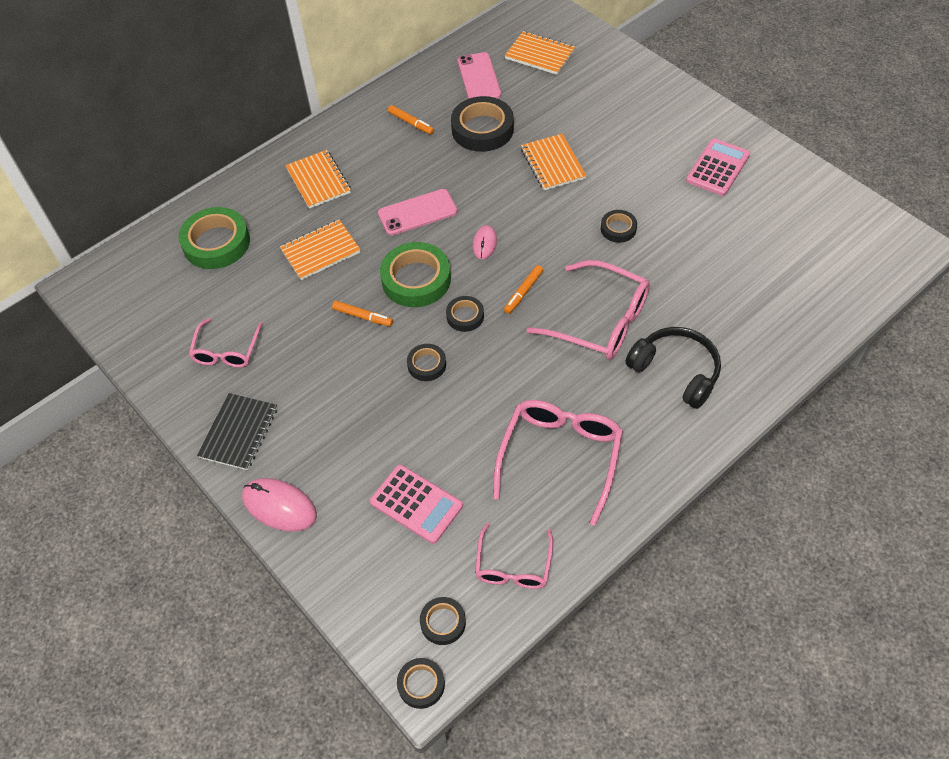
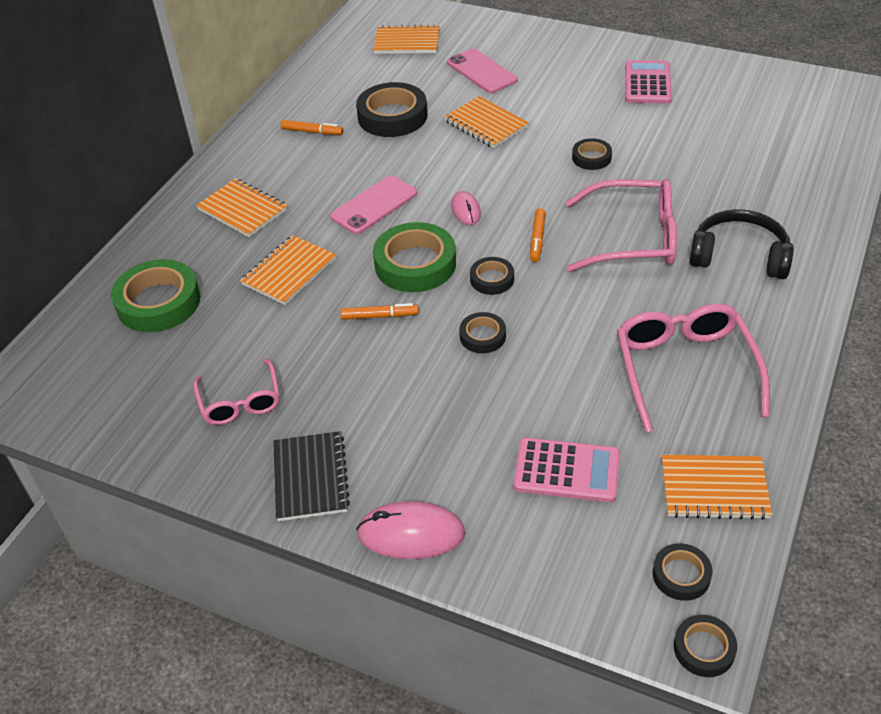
camera: 25 degrees left, 10 degrees down
pink phone [458,52,501,99] -> pink phone moved to [447,48,518,93]
pink glasses [475,522,553,589] -> orange notebook [662,455,772,520]

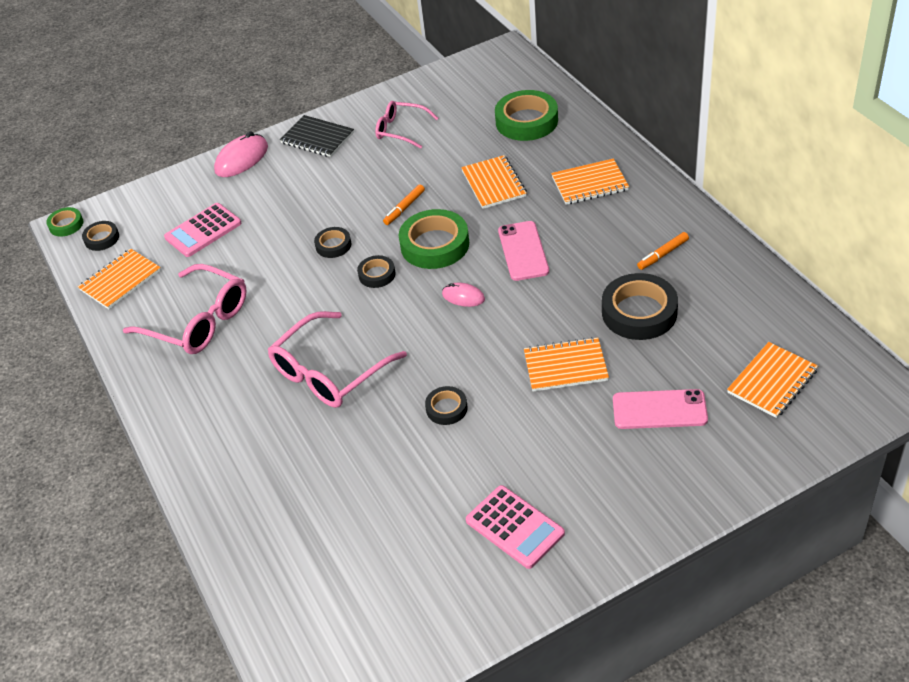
camera: 130 degrees right, 0 degrees up
orange marker [530,208,546,262] -> none
black tape [674,615,737,677] -> green tape [46,207,83,237]
black headphones [689,209,794,279] -> none

